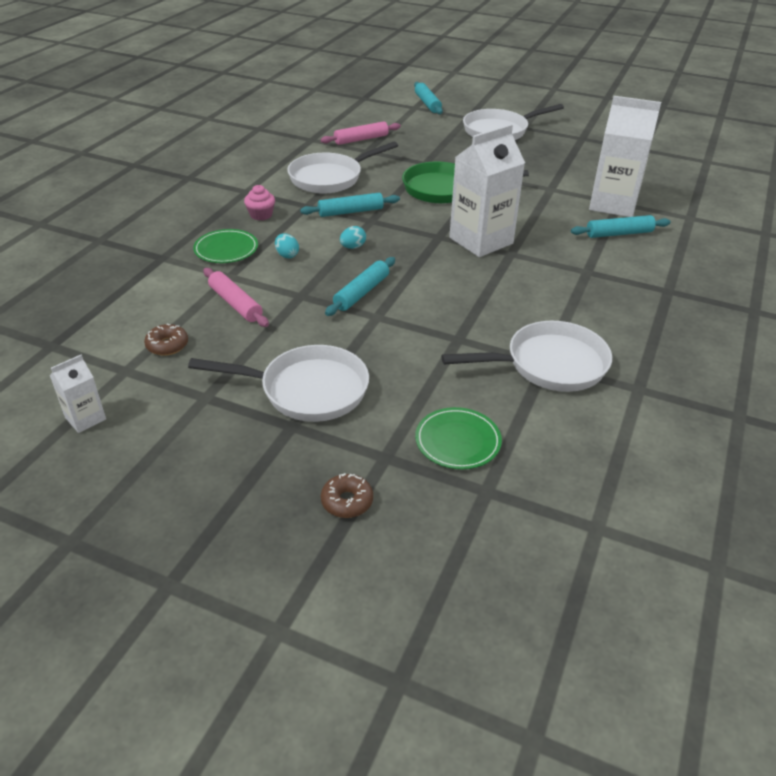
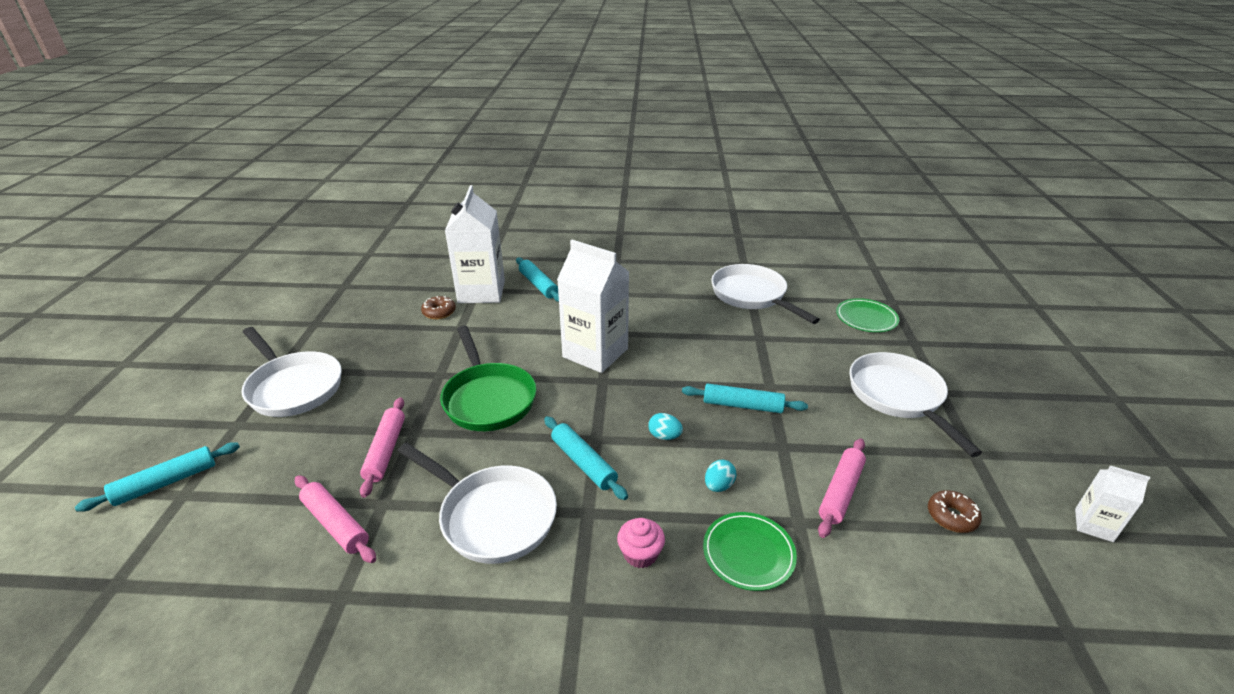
camera: 110 degrees left, 5 degrees down
brown donut [321,473,373,518] -> brown donut moved to [421,296,456,319]
none -> pink rolling pin [360,398,405,498]

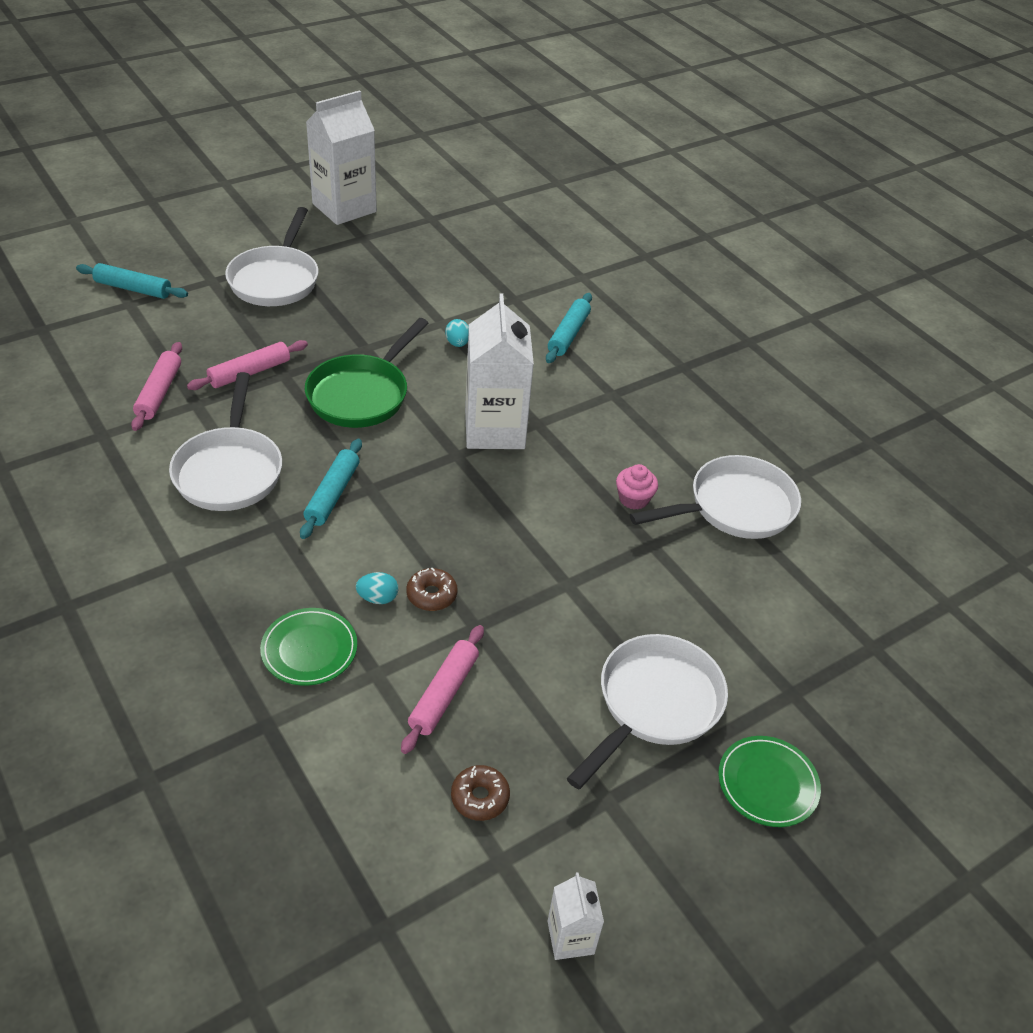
camera: 50 degrees right, 10 degrees up
brown donut [421,296,456,319] -> brown donut moved to [406,568,458,611]
white carton [445,185,505,303] -> white carton moved to [306,90,377,225]
pink cupcake [617,518,665,568] -> pink cupcake moved to [616,464,658,510]
turquoise egg [648,413,683,440] -> turquoise egg moved to [445,319,469,347]
turquoise rolling pin [682,384,808,413] -> none
white pan [711,264,820,324] -> white pan turned 45 degrees clockwise [630,455,801,539]
pink rolling pin [818,439,866,538] -> pink rolling pin turned 60 degrees counterclockwise [401,625,484,754]
green plate [836,298,899,332] -> green plate moved to [718,736,821,827]

